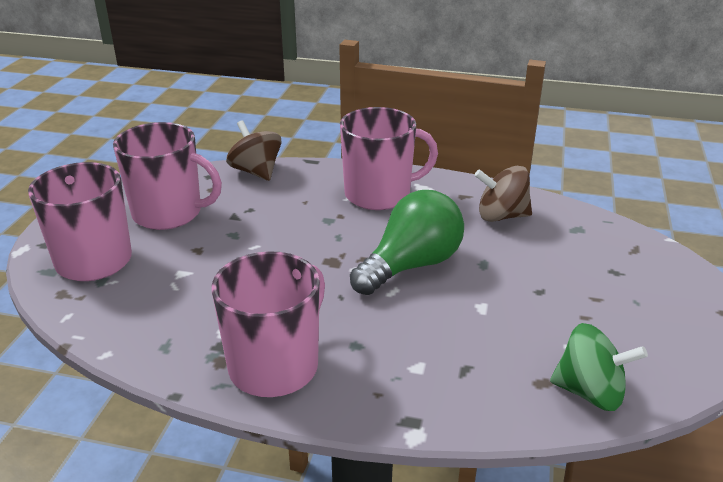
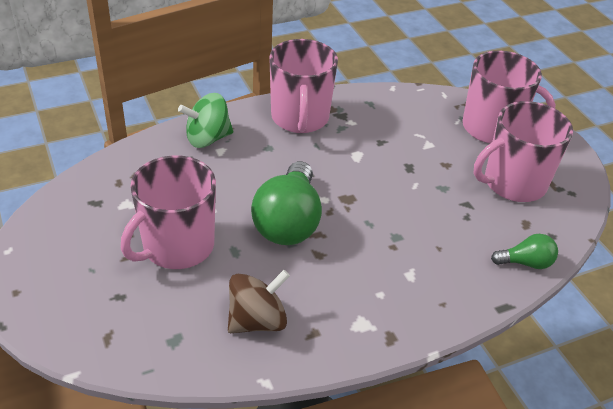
camera: 140 degrees right, 10 degrees up
brown spinning top [226,120,282,181] -> green light bulb [491,234,558,269]
pink mug [340,107,438,210] -> pink mug moved to [121,155,216,269]
green spinning top [550,323,648,411] -> green spinning top moved to [178,93,233,148]

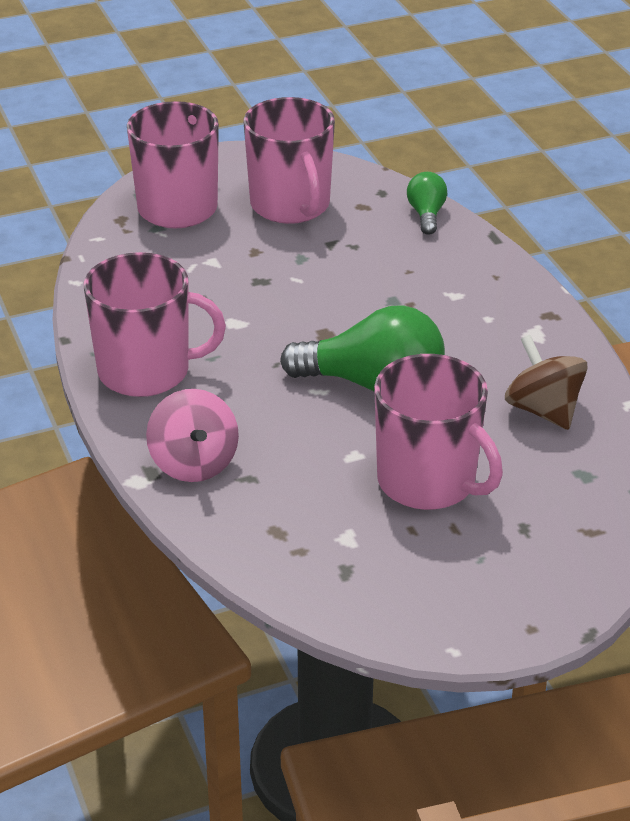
camera: 85 degrees left, 5 degrees down
green spinning top [178,93,233,148] -> pink spinning top [146,389,239,482]

